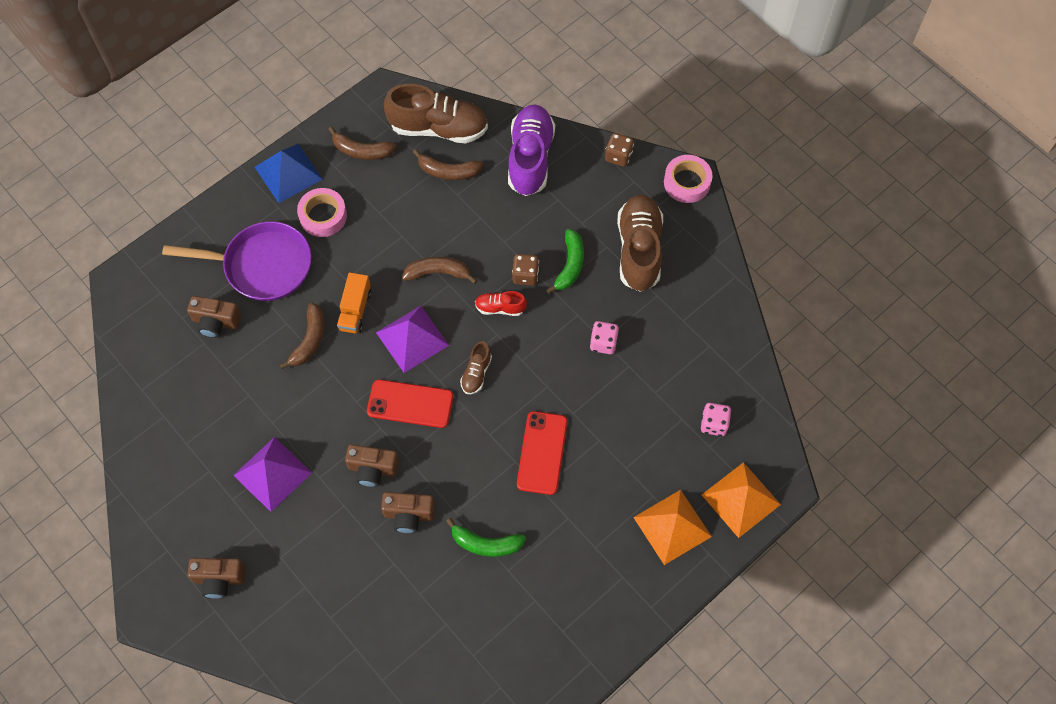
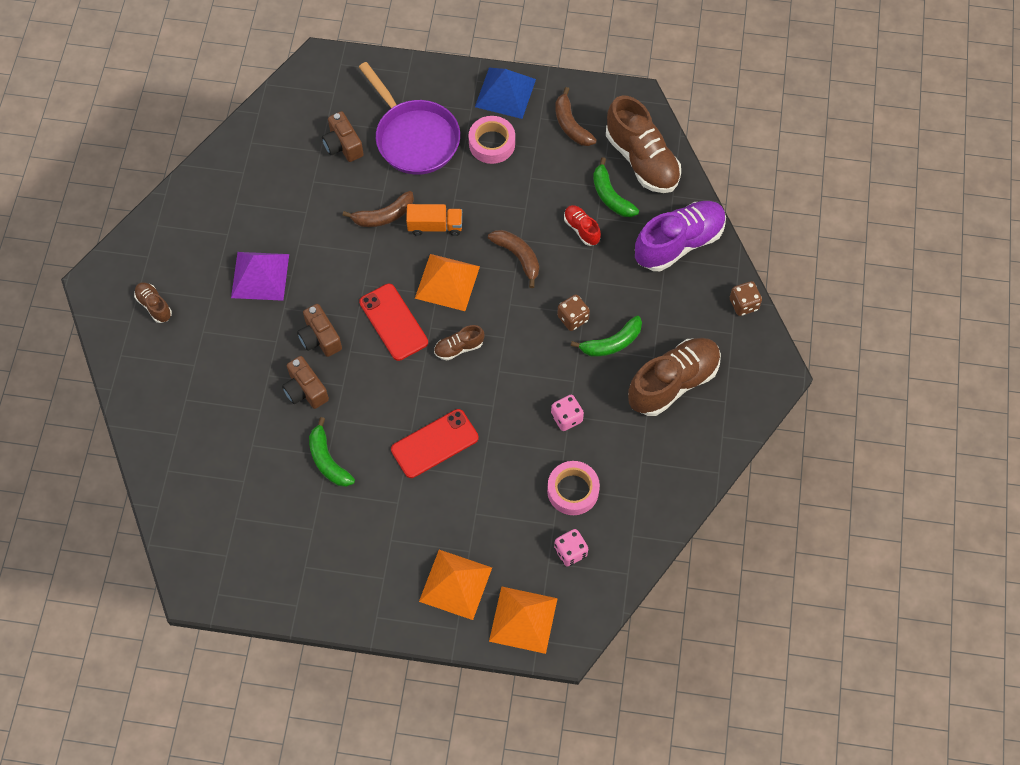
camera: 50 degrees right, 0 degrees up
brown camera [187,558,246,599] -> brown shoe [134,282,172,323]
orange truck [337,272,371,334] -> orange truck turned 150 degrees counterclockwise [406,204,462,236]
purple pyramid [376,306,449,373] -> orange pyramid [415,254,480,311]
brown banana [413,149,483,180] -> green banana [593,157,639,217]
red shoe [475,291,527,316] -> red shoe moved to [564,205,601,246]
pink tape [664,155,712,203] -> pink tape moved to [547,461,600,515]

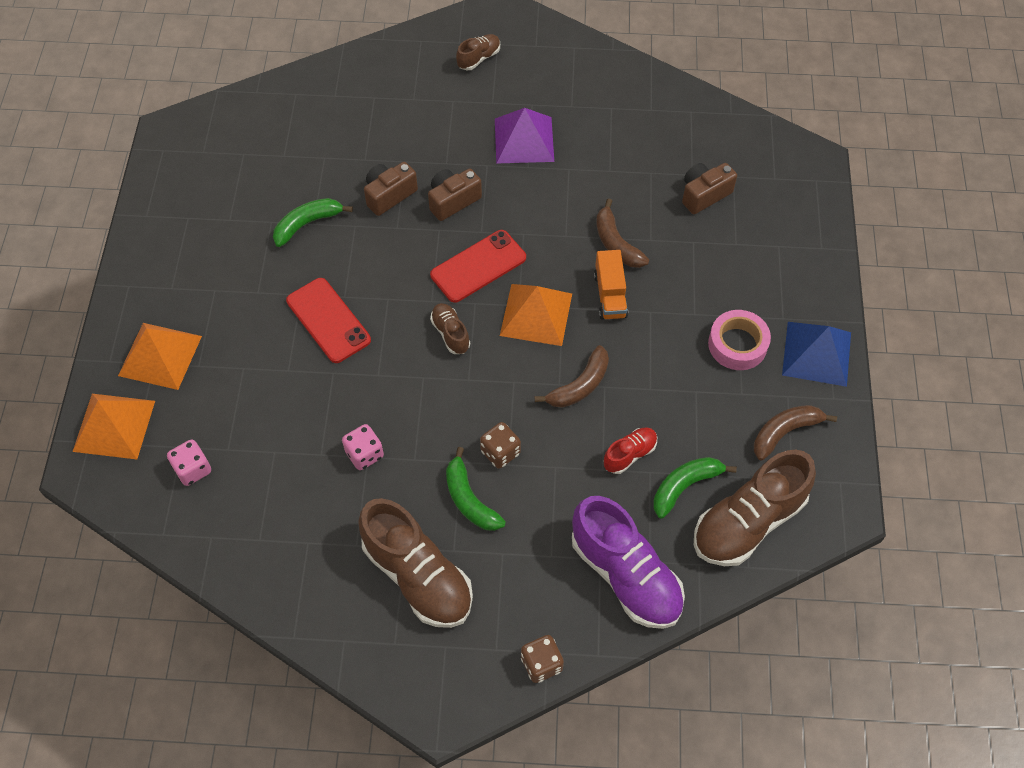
camera: 85 degrees right, 5 degrees down
purple pan [359,62,460,175] -> none
pink tape [547,461,600,515] -> none

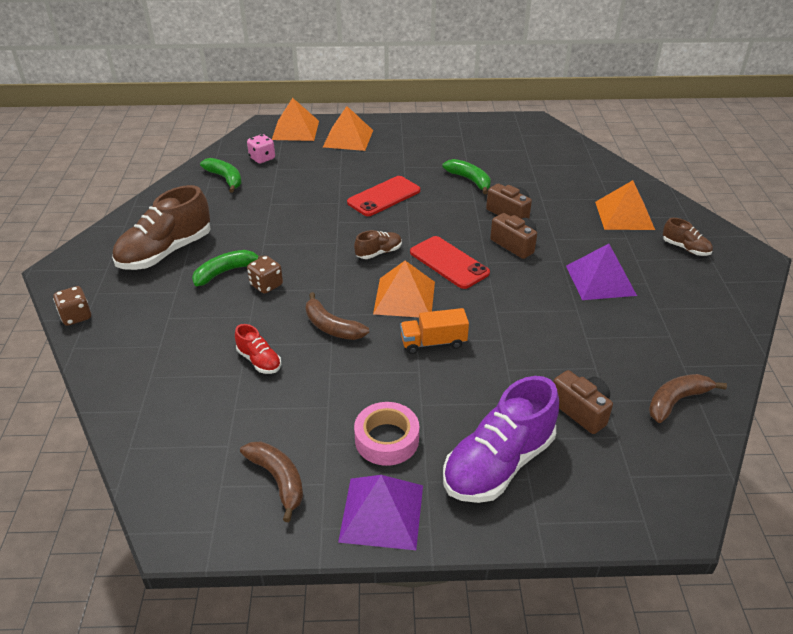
camera: 85 degrees right, 20 degrees down
pink dice [342,424,384,470] -> none
purple shoe [572,496,685,629] -> purple shoe moved to [443,376,559,503]
brown banana [596,199,649,268] -> brown banana moved to [649,374,727,423]
green banana [653,457,737,518] -> green banana moved to [200,158,242,193]
brown shoe [694,450,816,566] -> none
blue pyramid [782,322,851,387] -> purple pyramid [338,475,423,550]
none -> orange pyramid [595,180,655,230]

